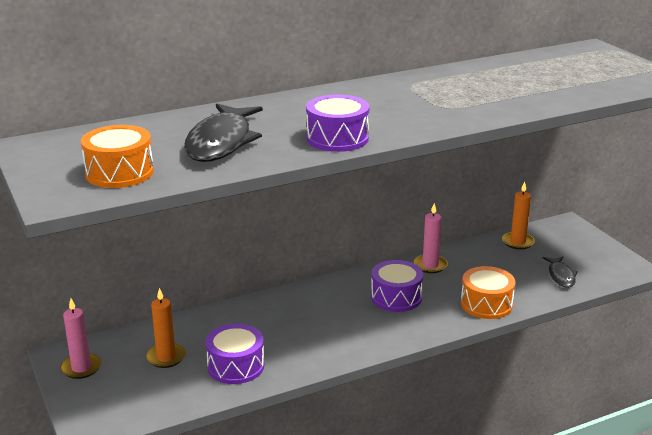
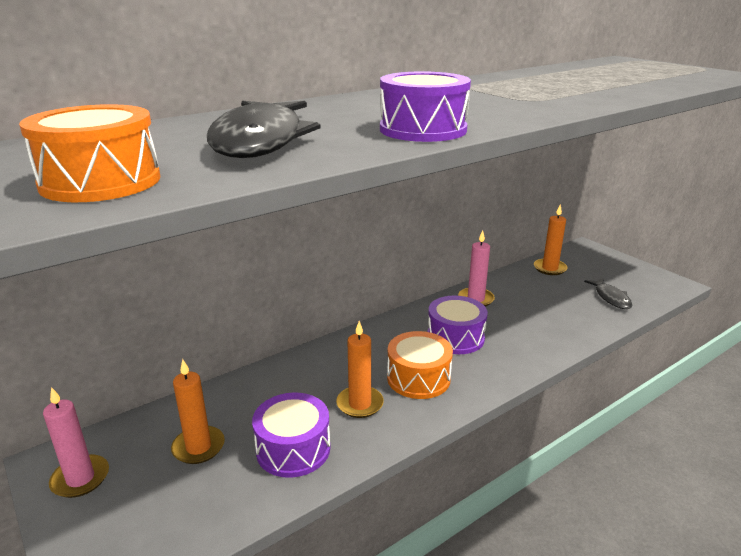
camera: 10 degrees left, 0 degrees up
orange drum [461,266,515,319] -> orange drum moved to [387,331,453,399]
none -> orange candle [336,321,384,418]

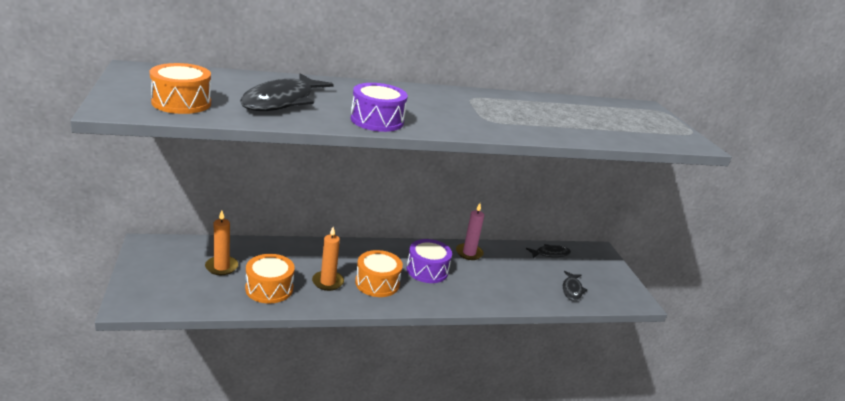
camera: 20 degrees right, 0 degrees up
pink candle [43,387,109,498] -> none
purple drum [252,392,330,478] -> orange drum [245,254,295,304]
orange candle [534,205,568,275] -> black fish [526,244,571,258]

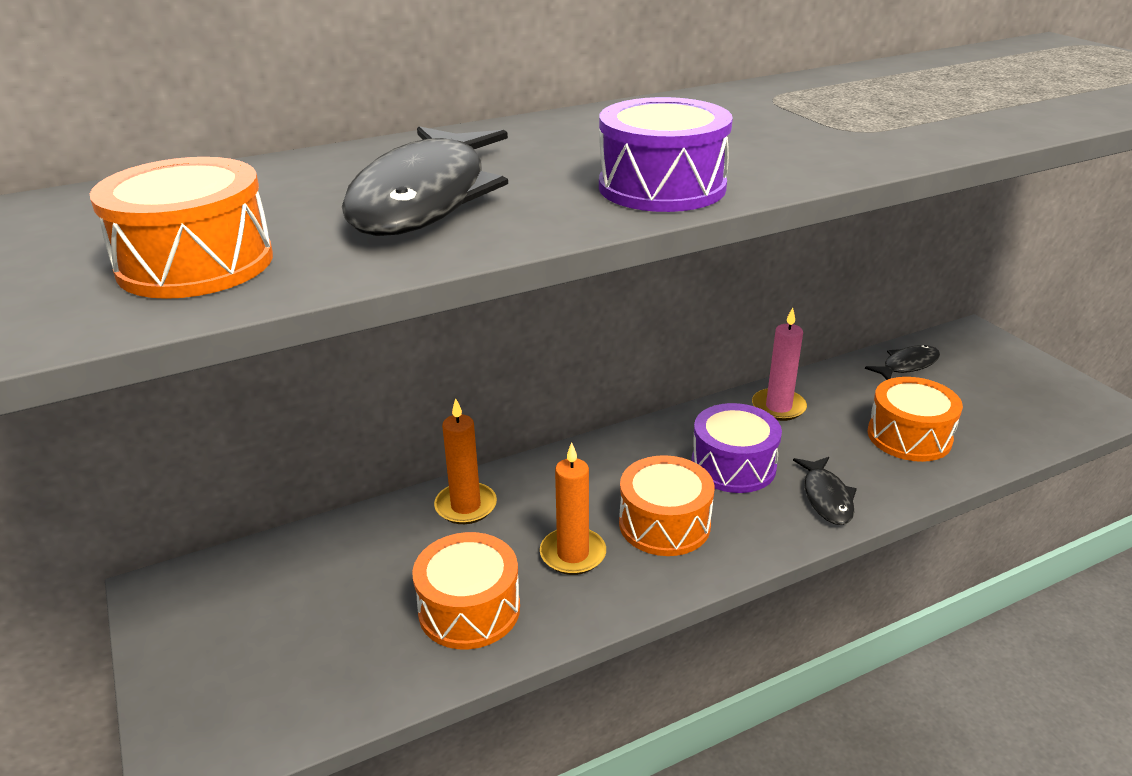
camera: 10 degrees left, 5 degrees up
orange candle [205,210,239,275] -> orange candle moved to [434,398,497,524]
black fish [563,271,587,301] -> black fish moved to [793,457,857,525]
none -> orange drum [868,377,963,462]

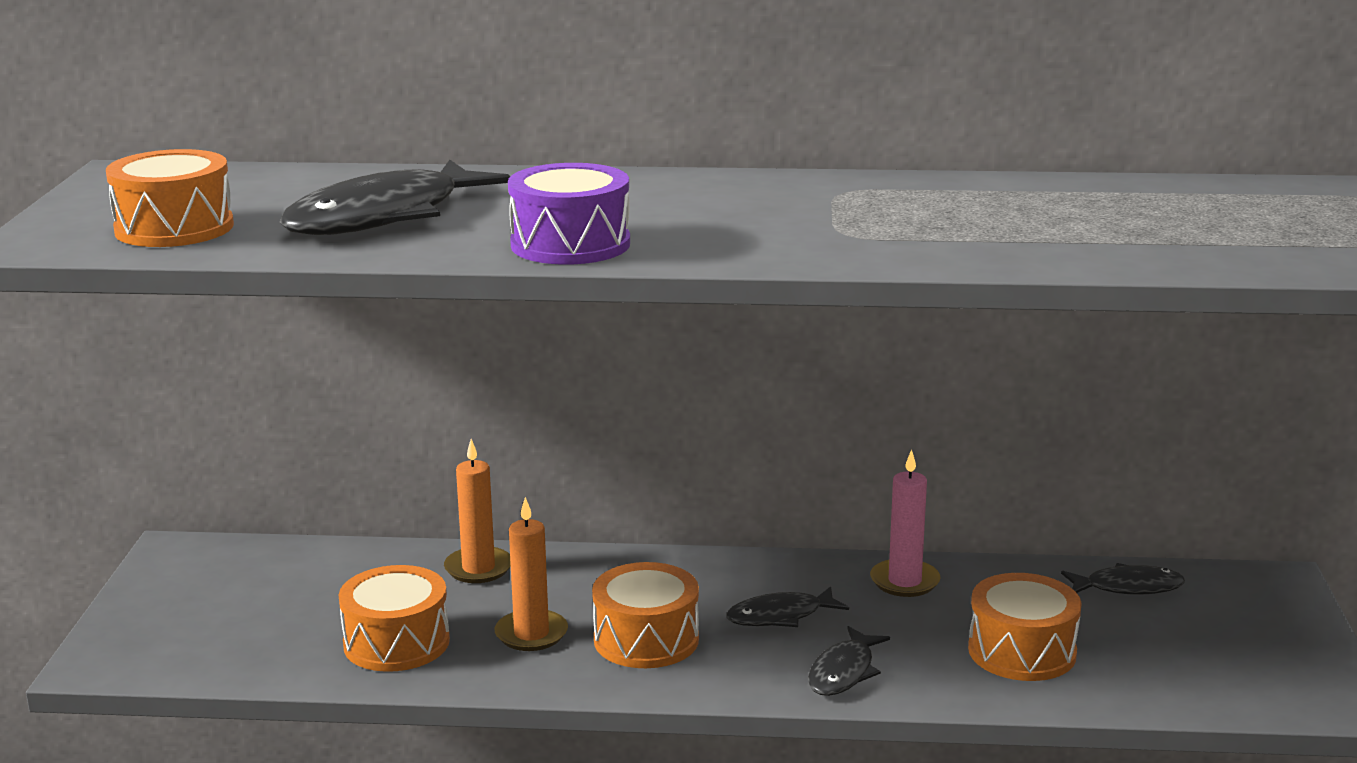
camera: 30 degrees right, 10 degrees down
purple drum [691,403,782,493] -> black fish [726,586,849,627]

